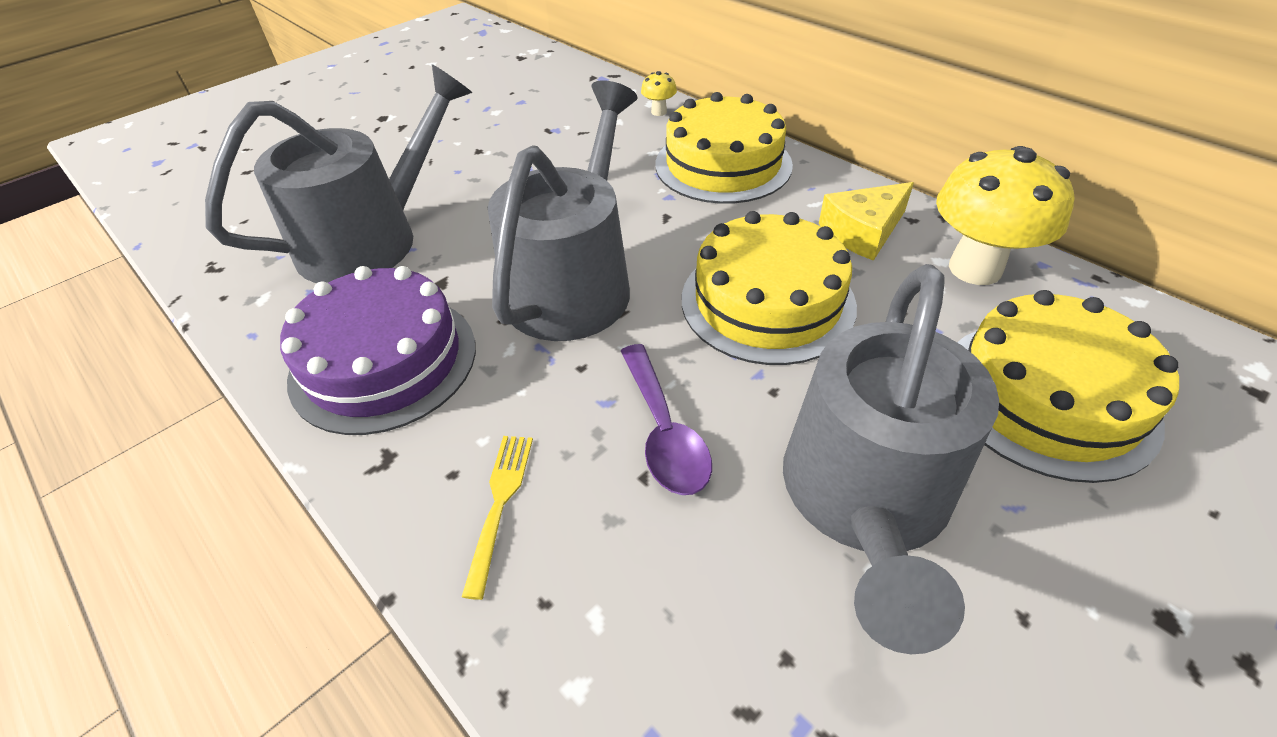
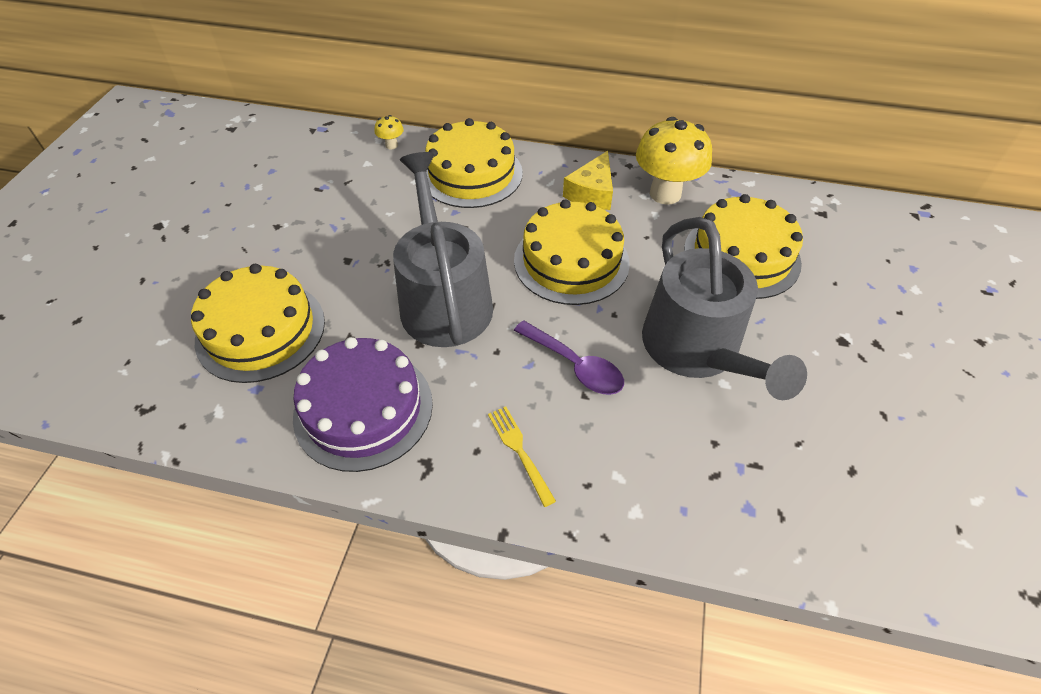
camera: 35 degrees left, 5 degrees up
grey watering can [205,64,472,283] -> yellow cake [191,264,325,383]

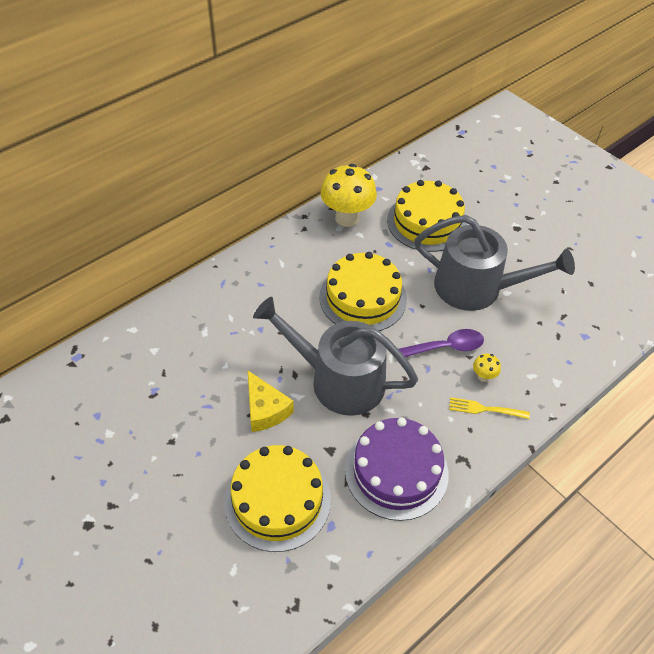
camera: 55 degrees left, 0 degrees up
yellow mushroom [375,115,404,149] -> yellow mushroom moved to [473,354,501,382]
yellow cake [425,118,523,208] -> none
yellow cheese [563,151,613,210] -> yellow cheese moved to [248,371,294,432]

